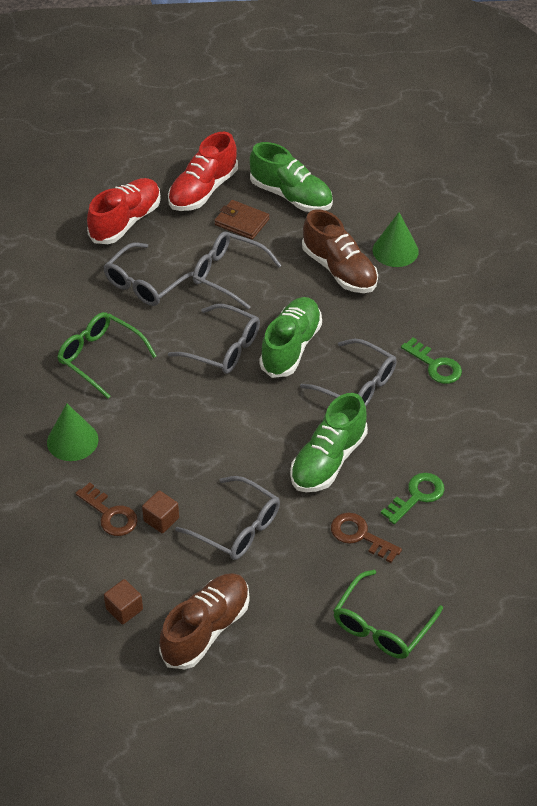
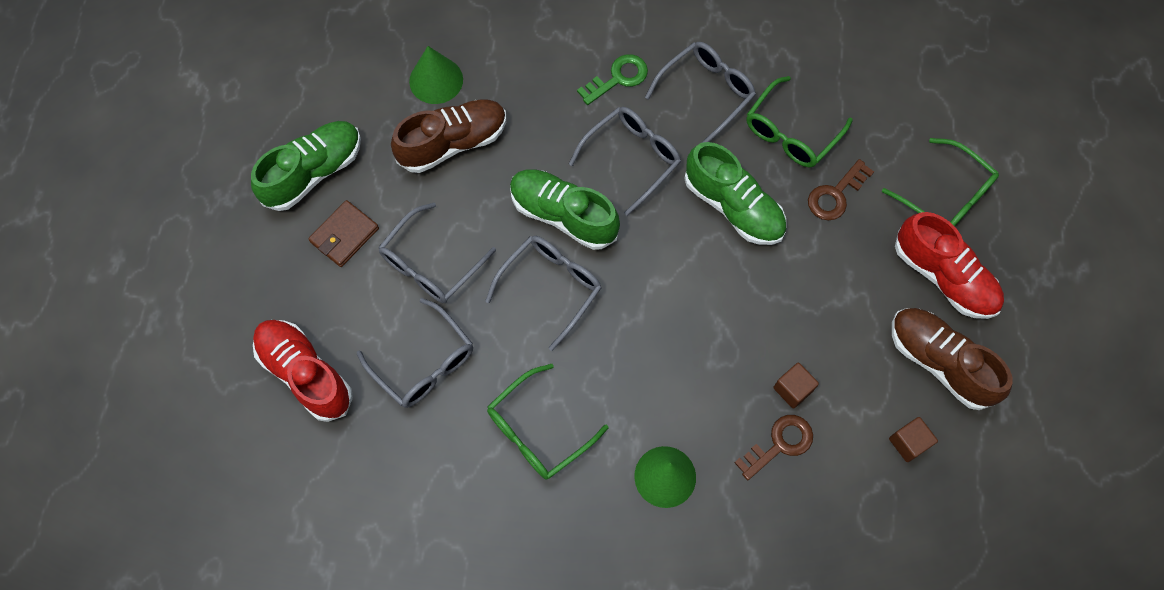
camera: 80 degrees left, 20 degrees up
red shoe [168,132,238,211] -> red shoe moved to [895,212,1004,319]
grey glasses [175,476,280,560] -> grey glasses moved to [645,41,756,143]
green key [381,473,445,524] -> green glasses [746,76,853,167]

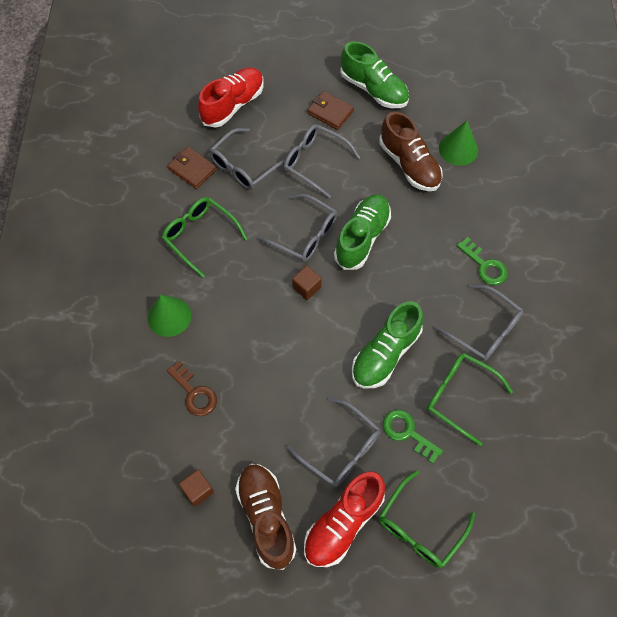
camera: 85 degrees right, 5 degrees down
grey glasses [569,107,681,216] -> grey glasses moved to [286,397,380,487]
brown cube [773,363,819,408] -> brown cube moved to [292,266,322,300]
brown key [808,159,874,220] -> green key [383,410,443,464]
brown shoe [892,308,1012,410] -> brown shoe turned 60 degrees counterclockwise [235,464,297,570]
none -> brown wallet [167,147,217,189]

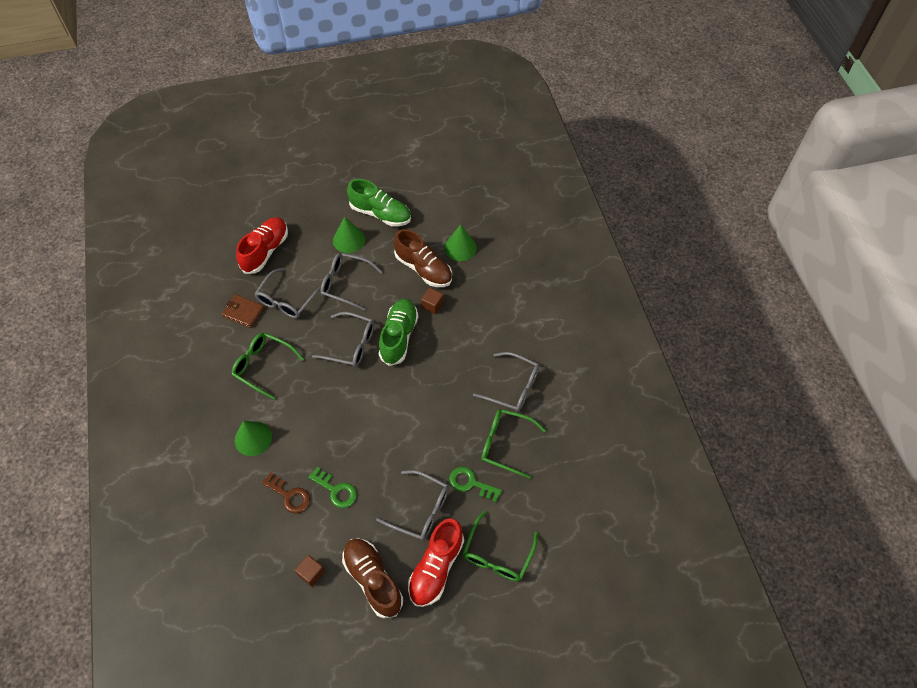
camera: 15 degrees left, 5 degrees down
brown cube [292,266,322,300] -> brown cube moved to [421,288,444,314]
brown wallet [307,91,354,130] -> green cone [333,217,365,253]
green shoe [352,301,423,389] -> none
green key [457,237,508,285] -> green key moved to [308,467,357,508]

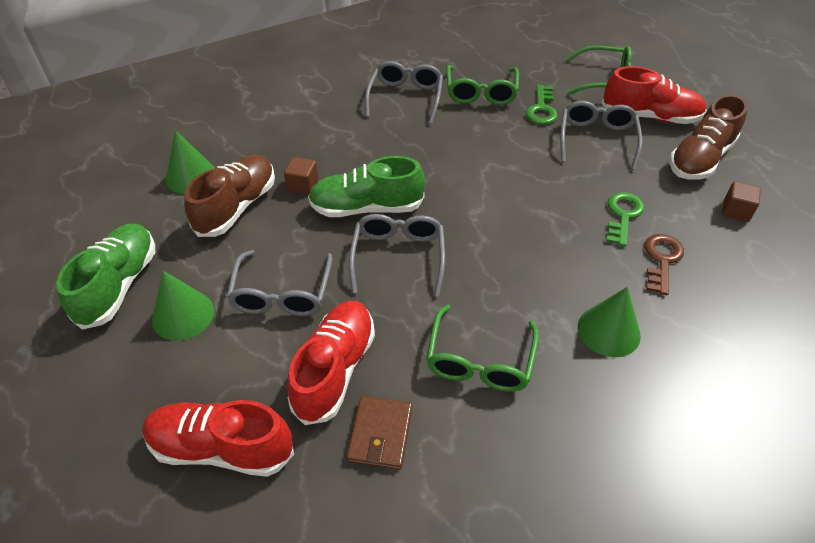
camera: 105 degrees left, 10 degrees down
grey glasses [254,268,321,318] -> red shoe [287,301,375,425]

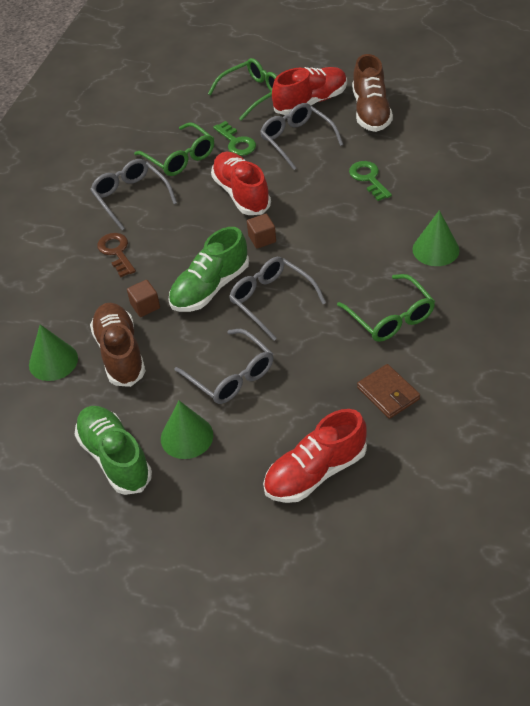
camera: 40 degrees left, 0 degrees up
red shoe [287,301,375,425] -> red shoe moved to [211,152,271,215]
brown key [645,234,684,295] -> brown key moved to [97,233,136,278]
brown cube [722,181,761,222] -> brown cube moved to [247,214,276,249]

